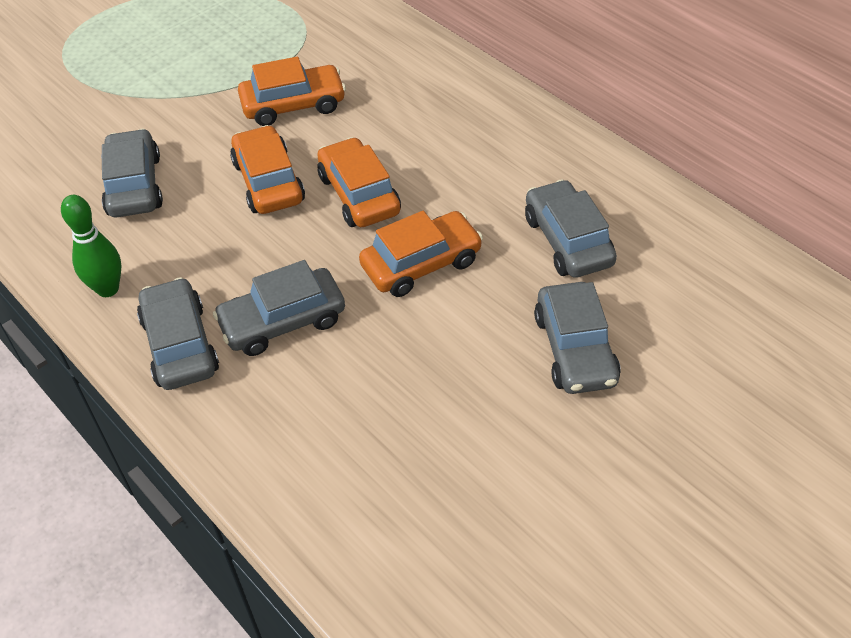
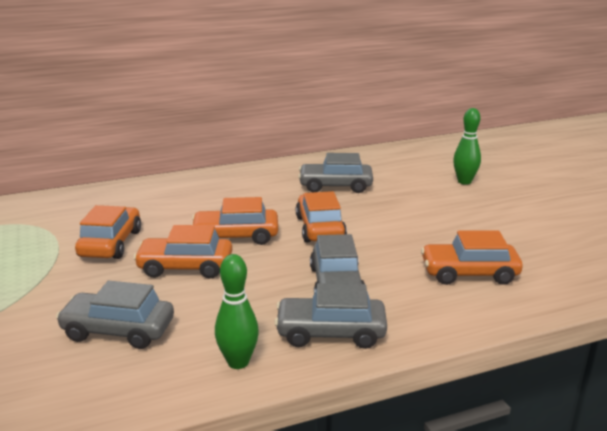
camera: 70 degrees left, 25 degrees down
grey car [534,282,621,394] -> none
none -> orange car [421,231,523,285]
none -> green bowling pin [453,108,481,185]

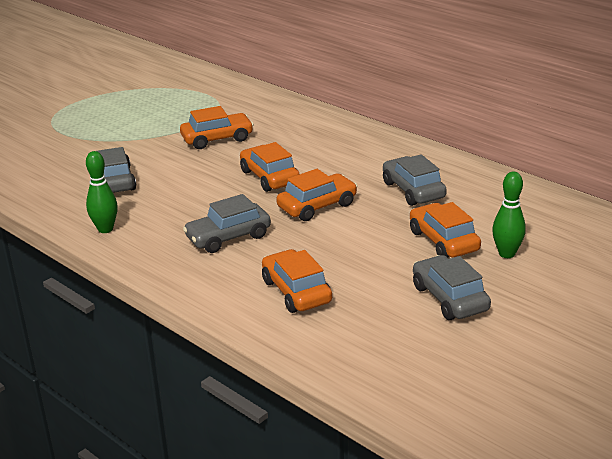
camera: 65 degrees right, 5 degrees up
orange car [134,225,232,279] -> orange car moved to [410,202,481,258]
grey car [274,283,387,349] -> grey car moved to [413,255,491,320]

